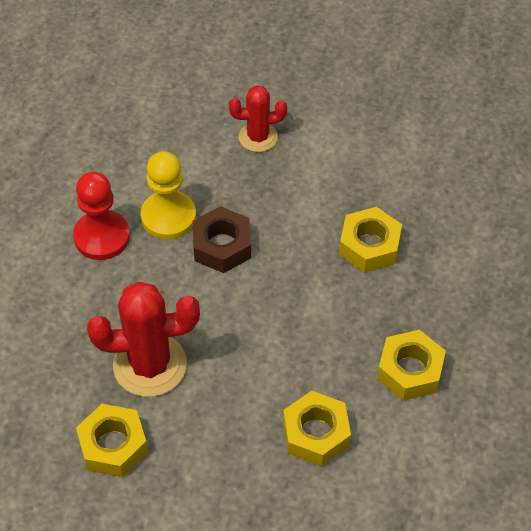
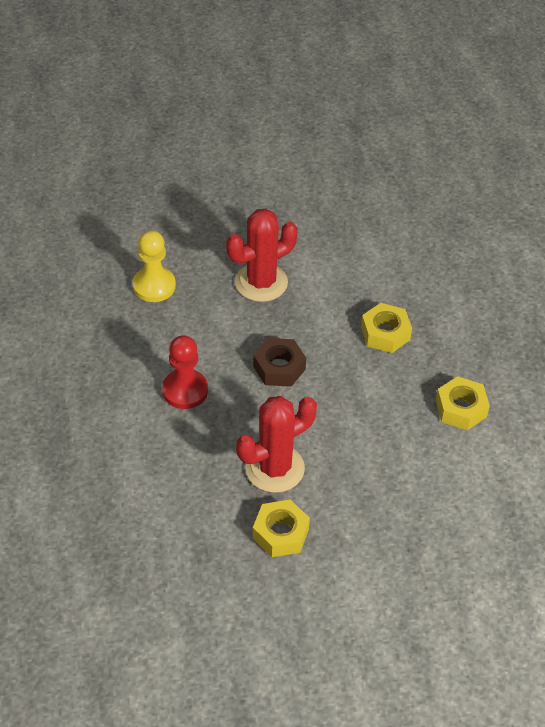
camera: 25 degrees left, 5 degrees down
yellow pawn [141,151,196,240] -> yellow pawn moved to [132,230,176,302]
red cactus [229,85,287,152] -> red cactus [226,209,298,302], size x1.68
yellow nut [283,391,351,466] -> none

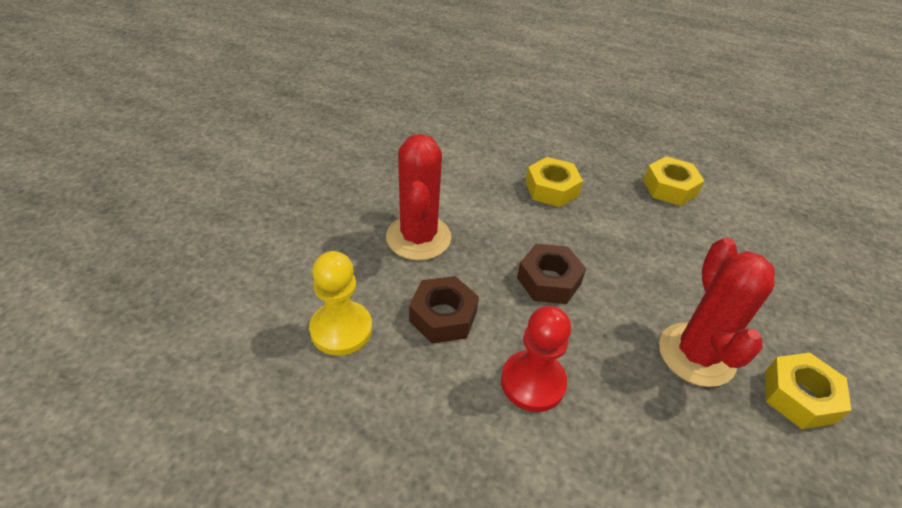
camera: 60 degrees left, 5 degrees down
none -> brown nut [409,276,479,343]

